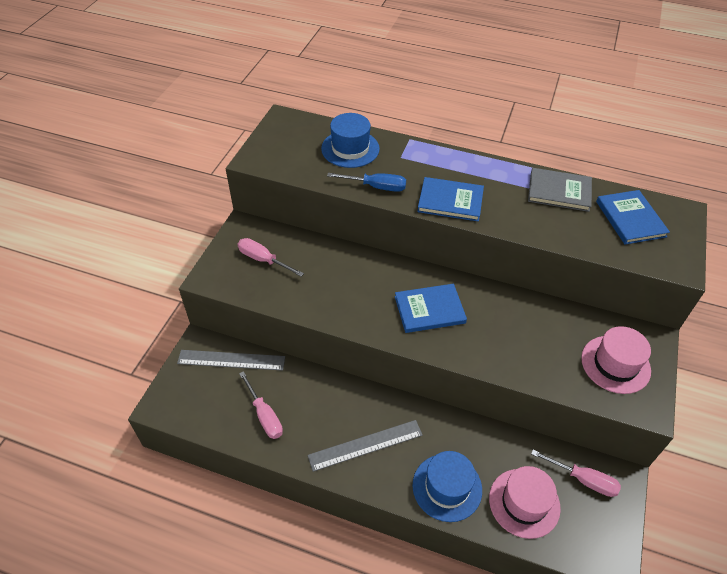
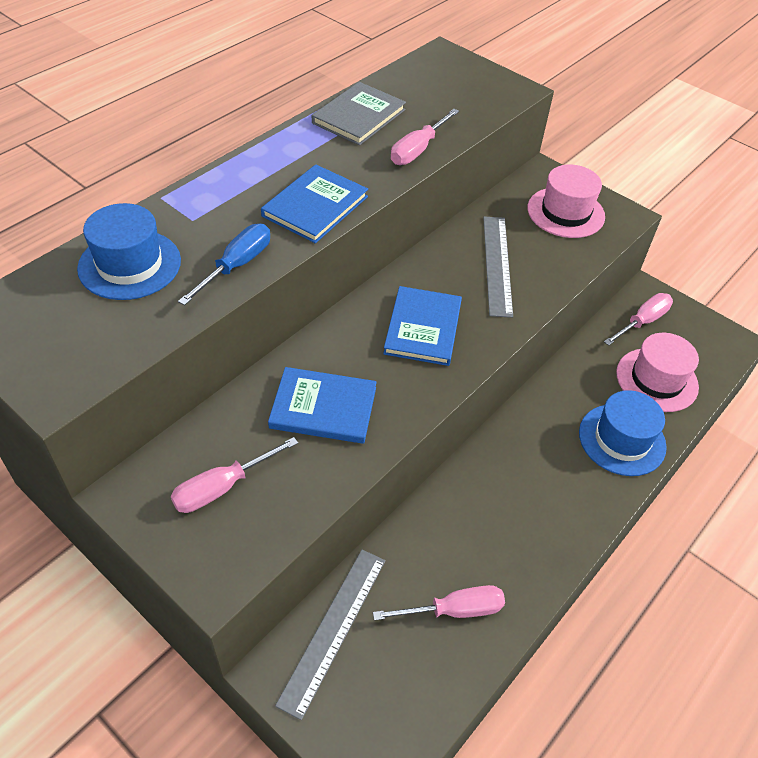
camera: 70 degrees left, 0 degrees up
grey ruler [308,420,423,472] -> grey ruler moved to [483,216,513,318]
blue book [596,190,670,244] -> blue book moved to [268,367,377,444]
none -> pink screwdriver [391,109,459,165]

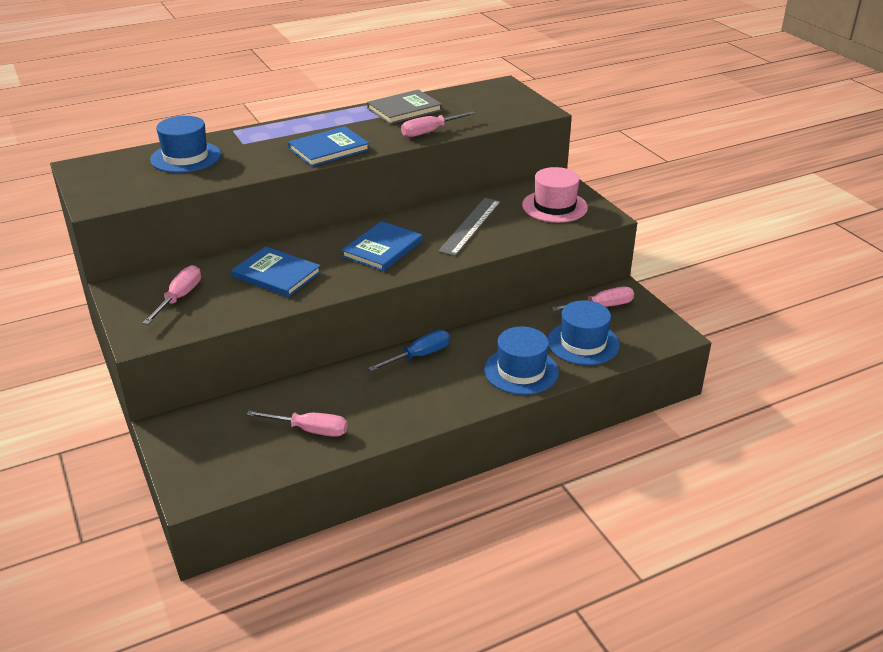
camera: 25 degrees right, 15 degrees down
pink screwdriver [171,437,298,513] -> pink screwdriver turned 120 degrees clockwise [143,265,201,325]
blue screwdriver [178,224,270,306] -> blue screwdriver moved to [368,330,450,371]
grey ruler [275,550,385,720] -> none
pink hat [616,333,699,412] -> blue hat [548,300,620,365]

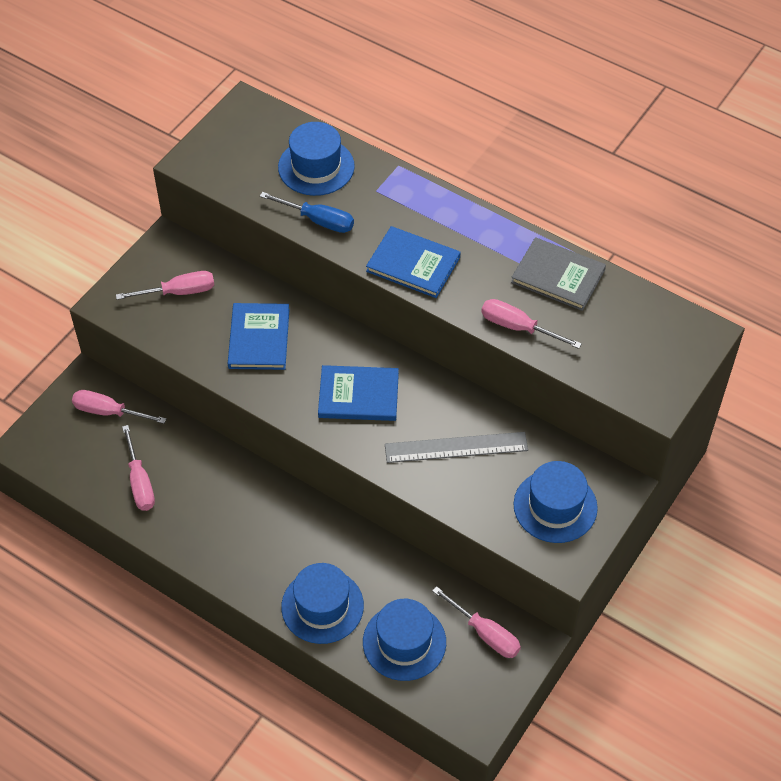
camera: 60 degrees right, 20 degrees up
blue screwdriver [368,330,450,371] -> blue screwdriver moved to [260,192,354,233]
pink hat [522,167,588,223] -> blue hat [513,461,598,543]
none -> pink screwdriver [72,390,166,424]

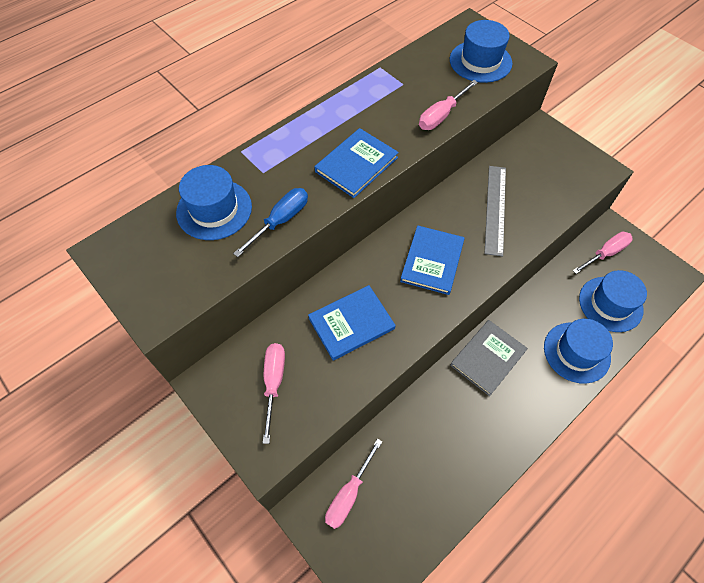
camera: 75 degrees left, 5 degrees up
pink screwdriver [122,425,155,511] -> none
blue book [228,303,290,370] -> blue book turned 45 degrees counterclockwise [308,285,396,361]
grey book [511,237,606,311] -> grey book moved to [450,320,528,396]
blue hat [513,461,598,543] -> blue hat moved to [450,20,512,83]

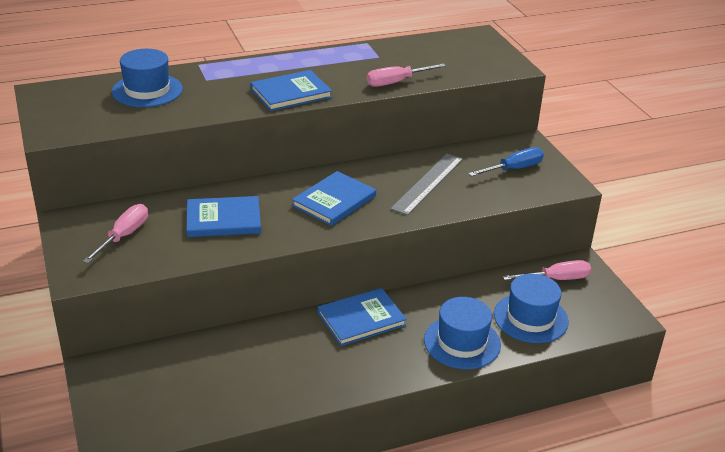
camera: 20 degrees right, 25 degrees down
blue screwdriver [233,188,308,257] -> blue screwdriver moved to [468,147,544,176]
pink screwdriver [325,438,382,529] -> none
blue hat [450,20,512,83] -> none
grey book [450,320,528,396] -> blue book [318,288,407,346]

